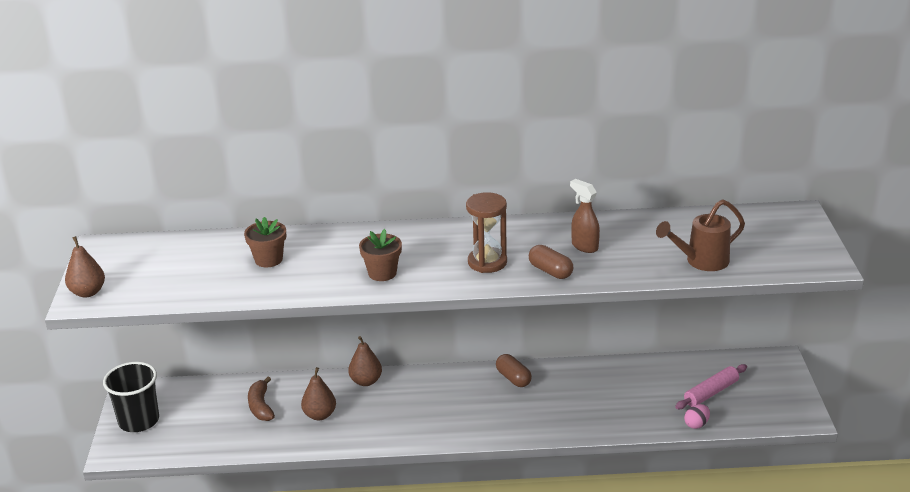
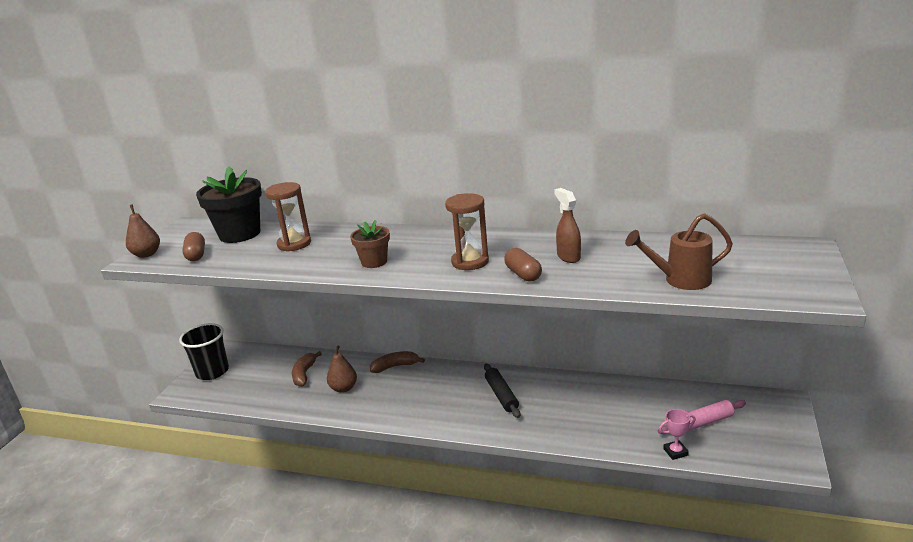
camera: 20 degrees right, 5 degrees down
brown flower pot [244,217,286,267] -> brown hourglass [265,182,311,252]
brown pear [348,336,382,386] -> brown banana [370,351,425,373]
brown capsule [496,354,532,387] -> brown capsule moved to [182,232,205,261]
pink egg [684,404,710,429] -> pink trophy [659,409,696,460]
none -> black flower pot [196,166,262,243]
none -> black rolling pin [484,364,521,418]

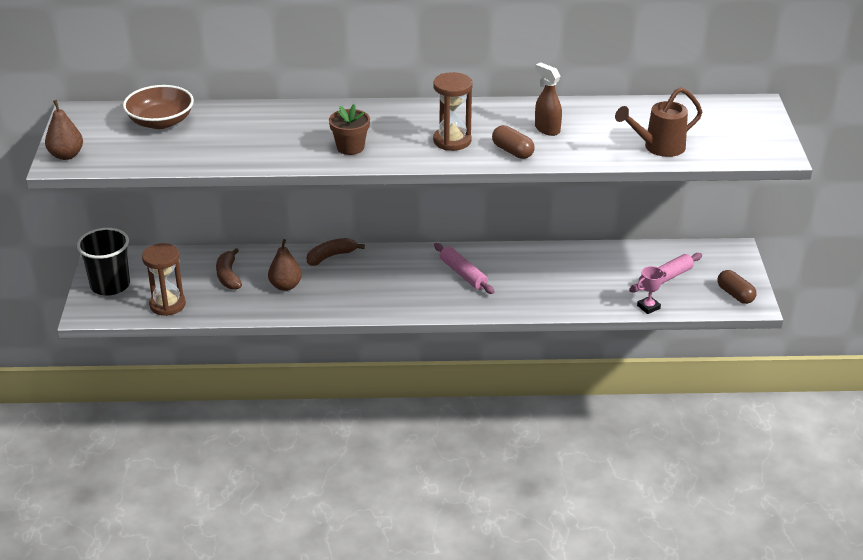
camera: 20 degrees left, 10 degrees up
brown capsule [182,232,205,261] -> brown capsule moved to [718,270,756,304]
black flower pot [196,166,262,243] -> brown bowl [123,85,194,129]
brown hourglass [265,182,311,252] -> brown hourglass moved to [142,243,186,316]
black rolling pin [484,364,521,418] -> pink rolling pin [434,243,494,294]

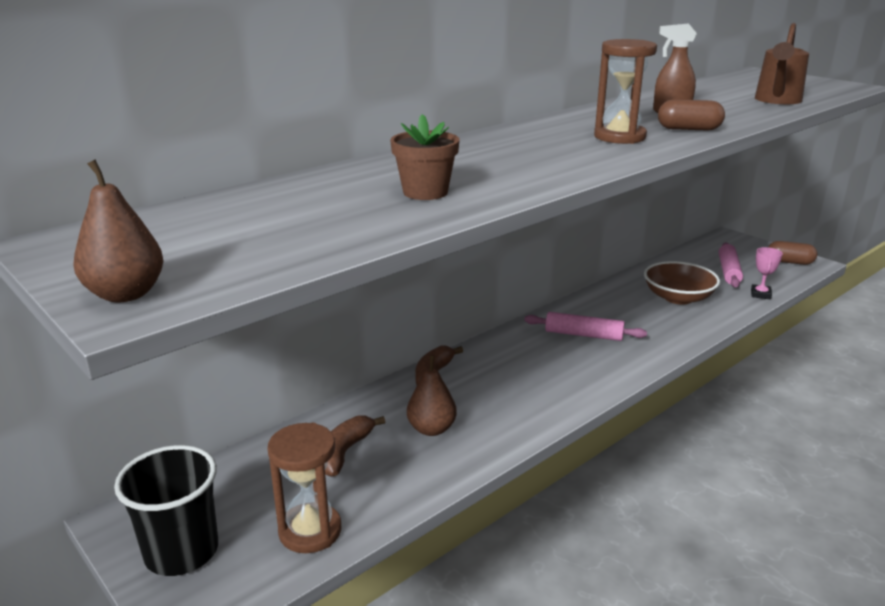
camera: 40 degrees left, 10 degrees down
brown bowl [123,85,194,129] -> brown bowl moved to [644,261,720,305]
brown banana [216,248,242,290] -> brown banana turned 75 degrees clockwise [325,416,385,477]
brown flower pot [329,104,370,155] -> brown flower pot moved to [390,114,460,200]

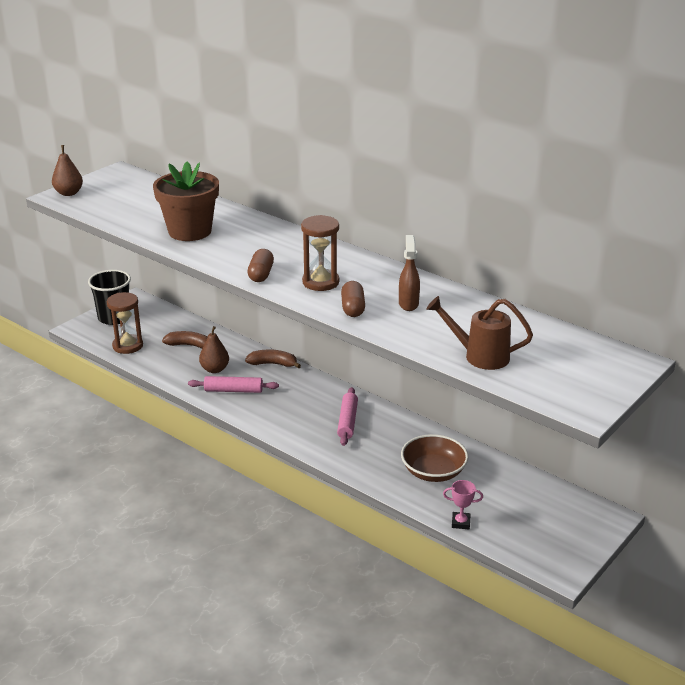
camera: 80 degrees right, 5 degrees up
brown flower pot [390,114,460,200] -> brown flower pot [153,162,219,241], size x1.78
pink rolling pin [719,242,743,287] -> pink rolling pin moved to [188,376,279,393]
brown capsule [768,241,817,265] -> brown capsule moved to [247,249,274,282]

